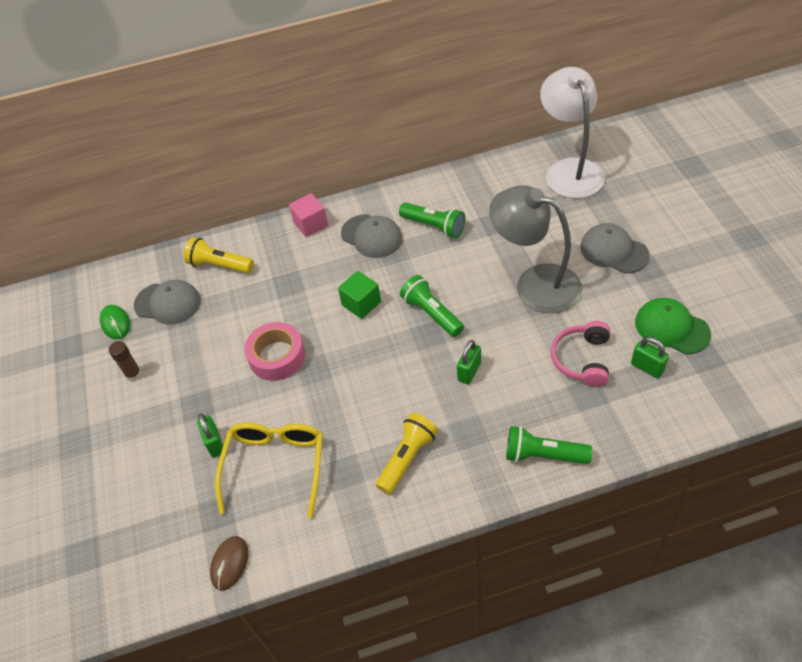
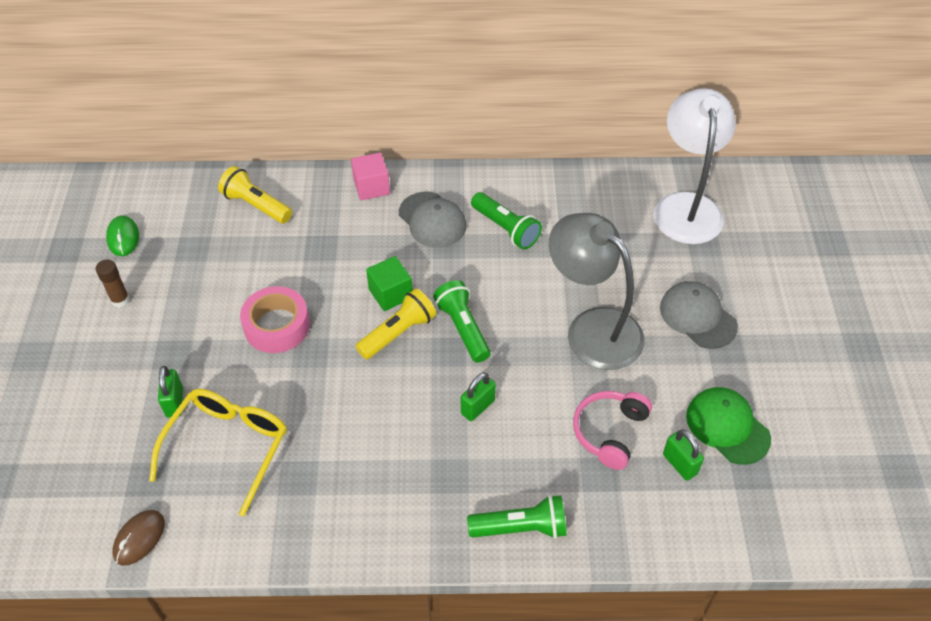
camera: 10 degrees right, 0 degrees up
grey cap [134,280,201,325] -> none
yellow flashlight [376,413,438,494] -> yellow flashlight moved to [355,289,436,360]
green flashlight [506,426,592,464] -> green flashlight turned 150 degrees clockwise [467,495,567,539]

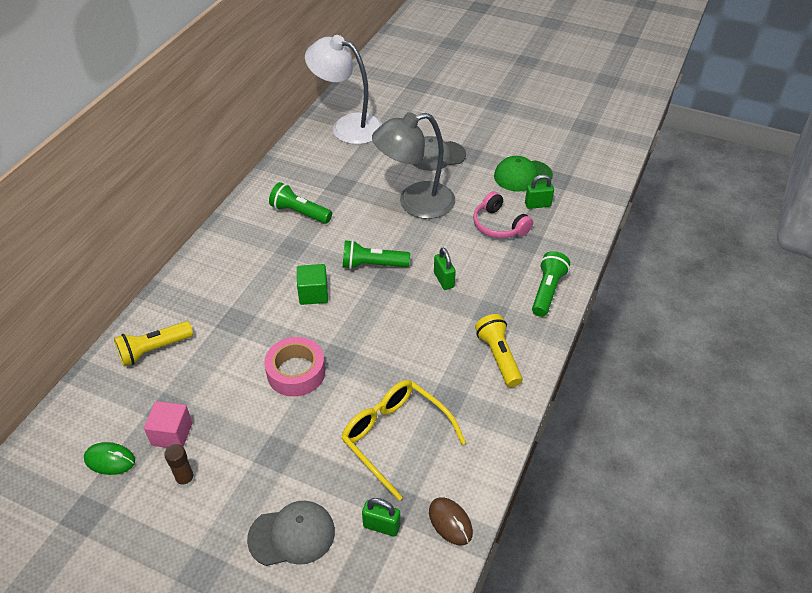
camera: 65 degrees left, 5 degrees down
green padlock [158,366,183,418] -> green padlock moved to [362,498,400,537]
pink cube [351,153,390,200] -> pink cube moved to [144,401,192,448]
yellow flashlight [355,289,436,360] -> yellow flashlight moved to [475,314,523,387]
grey cap [399,192,466,248] -> grey cap moved to [247,501,335,566]
green flashlight [471,192,542,250] -> green flashlight turned 135 degrees counterclockwise [269,182,332,224]

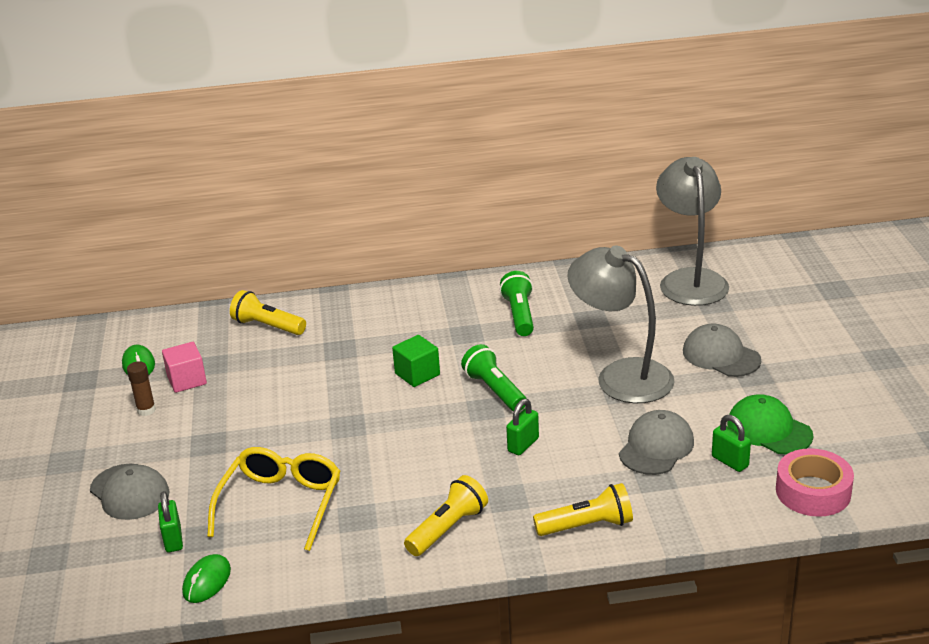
camera: 60 degrees right, 15 degrees down
pink tape [264,337,325,397] -> pink tape moved to [776,448,854,517]
white lamp [305,35,382,144] -> grey lamp [656,157,729,306]
brown mouse [429,497,473,545] -> green mouse [182,554,231,603]
pink headphones [473,191,533,238] -> grey cap [619,410,694,475]
green flashlight [532,251,570,317] -> yellow flashlight [533,483,633,536]

